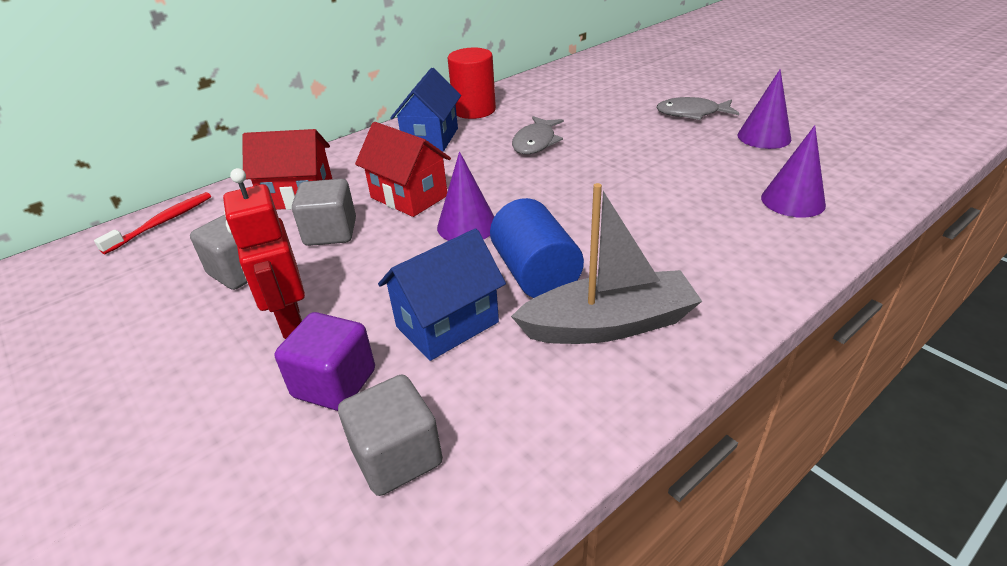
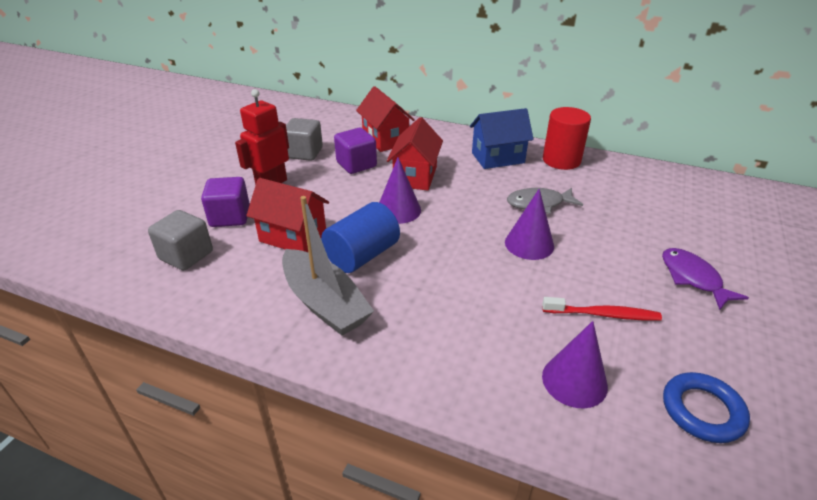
camera: 60 degrees right, 0 degrees up
red toothbrush [94,192,211,254] -> red toothbrush moved to [542,297,662,321]
grey cube [292,179,356,246] -> purple cube [334,128,377,174]
blue house [378,228,506,361] -> red house [246,178,329,252]
grey fish [656,97,739,120] -> purple fish [662,248,749,310]
purple cone [737,69,791,149] -> purple cone moved to [505,189,554,260]
none -> blue ring [663,372,750,443]

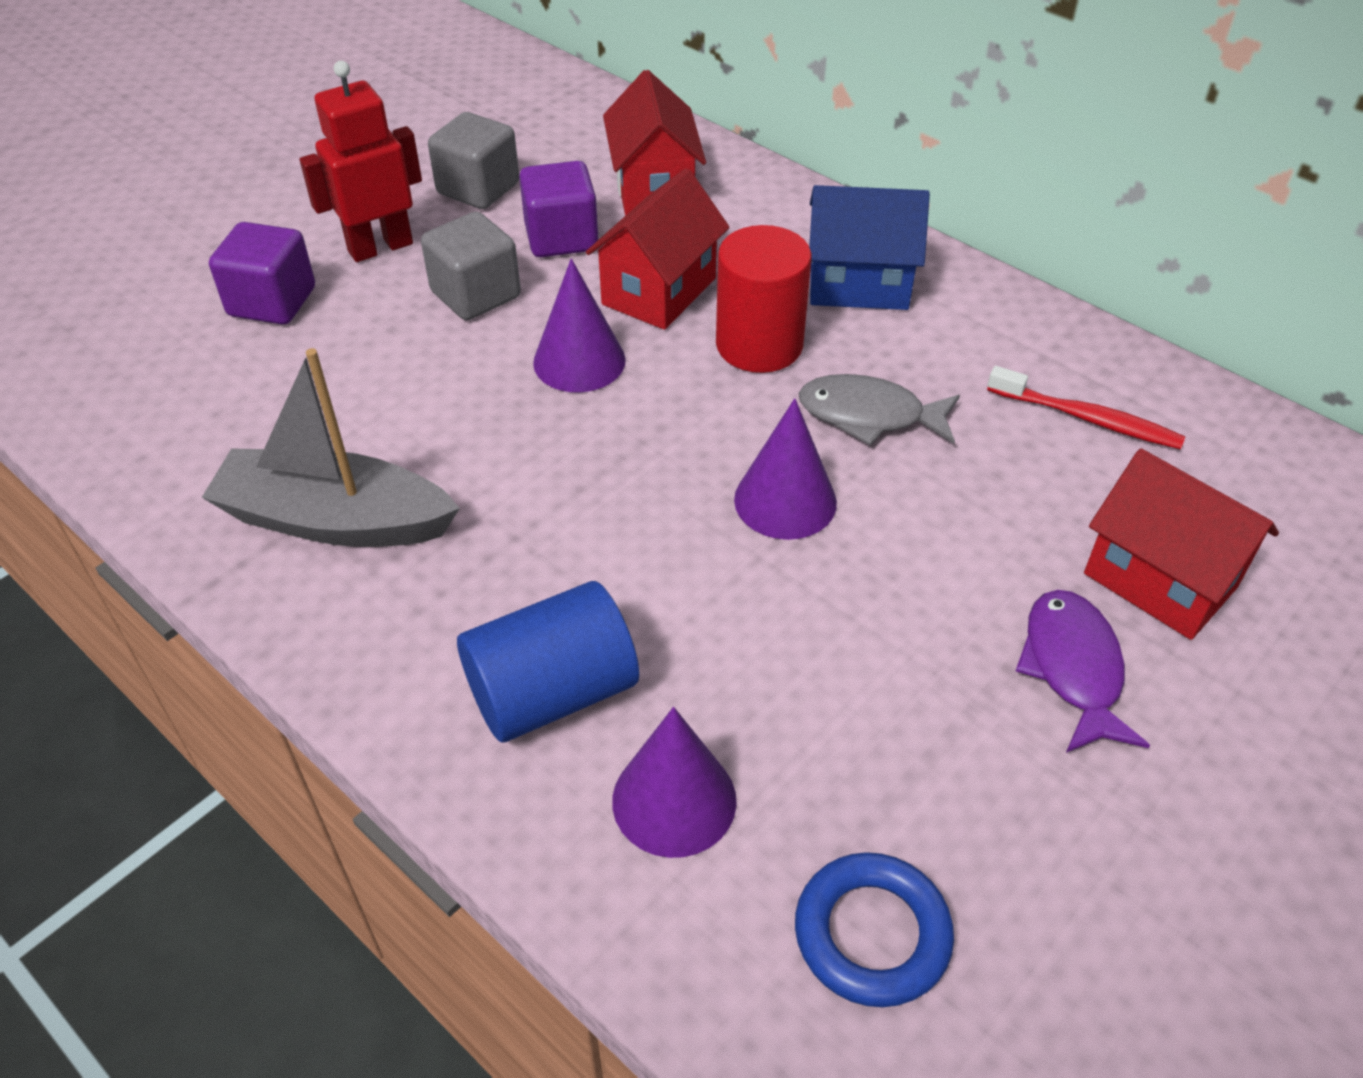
camera: 20 degrees right, 10 degrees up
grey cube [148,210,213,270] -> grey cube moved to [421,212,521,320]
red house [246,178,329,252] -> red house moved to [1084,448,1279,640]
grey boat [282,196,374,336] -> grey boat turned 120 degrees clockwise [201,348,460,547]
blue cylinder [321,202,400,273] -> blue cylinder moved to [457,581,639,742]
red toothbrush [542,297,662,321] -> red toothbrush moved to [987,366,1185,449]
red cylinder [543,107,591,170] -> red cylinder moved to [716,225,812,373]

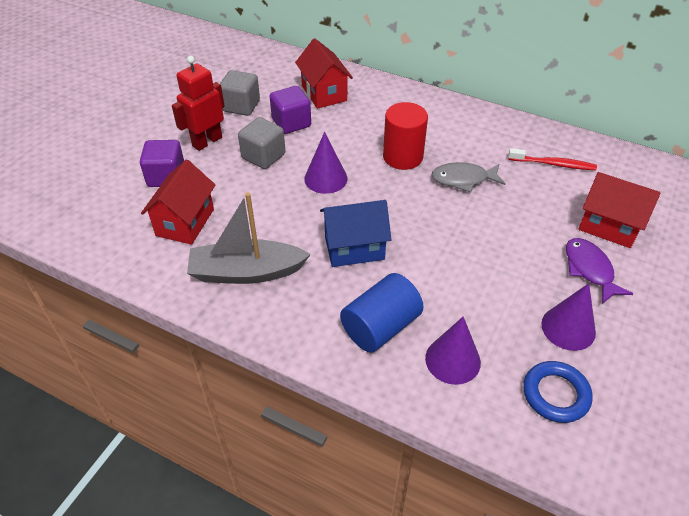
camera: 15 degrees left, 0 degrees up
red house [586,168,730,330] -> red house moved to [141,159,215,245]
purple cone [734,398,837,540] -> purple cone moved to [541,283,596,351]
blue house [809,185,930,310] -> blue house moved to [320,200,391,267]

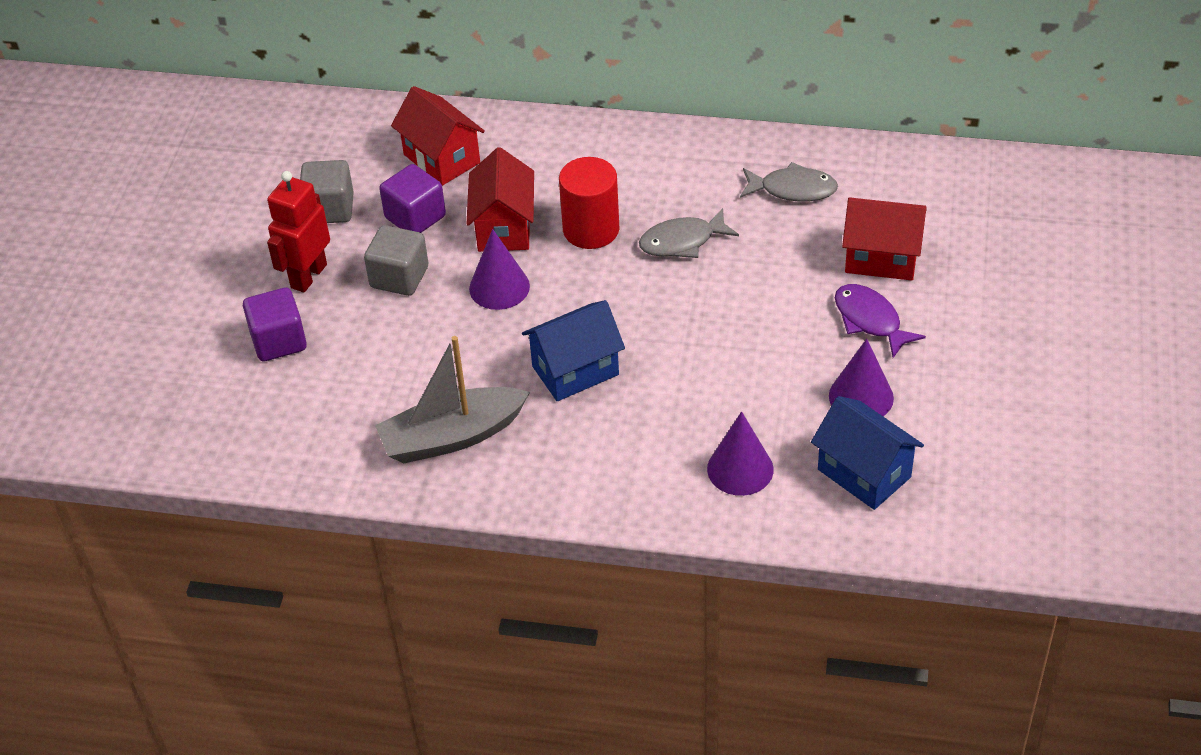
camera: 15 degrees left, 0 degrees up
red house [141,159,215,245] -> red house moved to [467,147,534,252]
blue cylinder [340,273,423,353] -> none
red toothbrush [508,148,597,170] -> grey fish [740,162,838,202]
blue ring [523,361,593,423] -> blue house [811,396,924,510]

